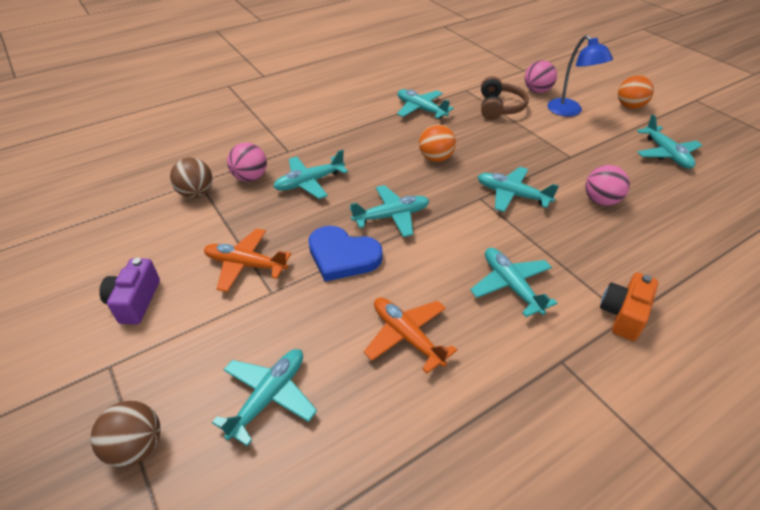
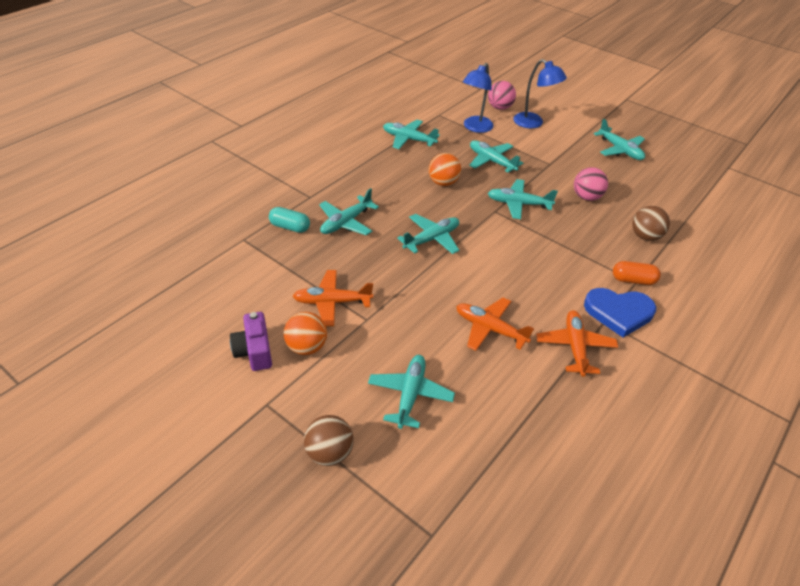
camera: 20 degrees left, 0 degrees up
brown ball [170,158,213,198] -> brown ball moved to [632,206,670,241]
pink ball [227,143,267,182] -> turquoise capsule [269,207,310,233]
blue heart [309,226,383,282] -> blue heart moved to [584,288,656,338]
turquoise plane [470,248,557,317] -> turquoise plane moved to [469,140,523,173]
brown headphones [481,76,529,120] -> blue lamp [463,63,494,133]
orange camera [600,273,658,341] -> orange capsule [613,261,661,285]
orange ball [618,75,654,109] -> orange ball moved to [284,312,327,355]
none -> orange plane [536,310,618,377]

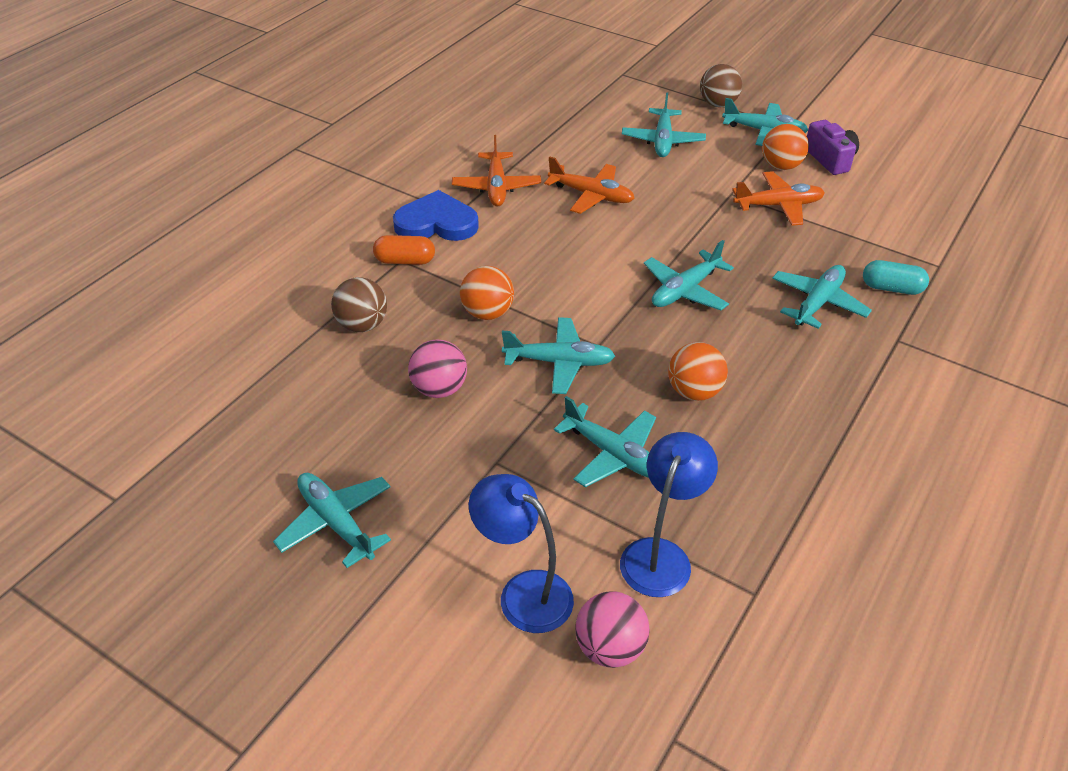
camera: 175 degrees right, 0 degrees up
turquoise plane [383,120,440,149] -> turquoise plane moved to [722,98,808,146]
none -> orange ball [460,266,514,320]

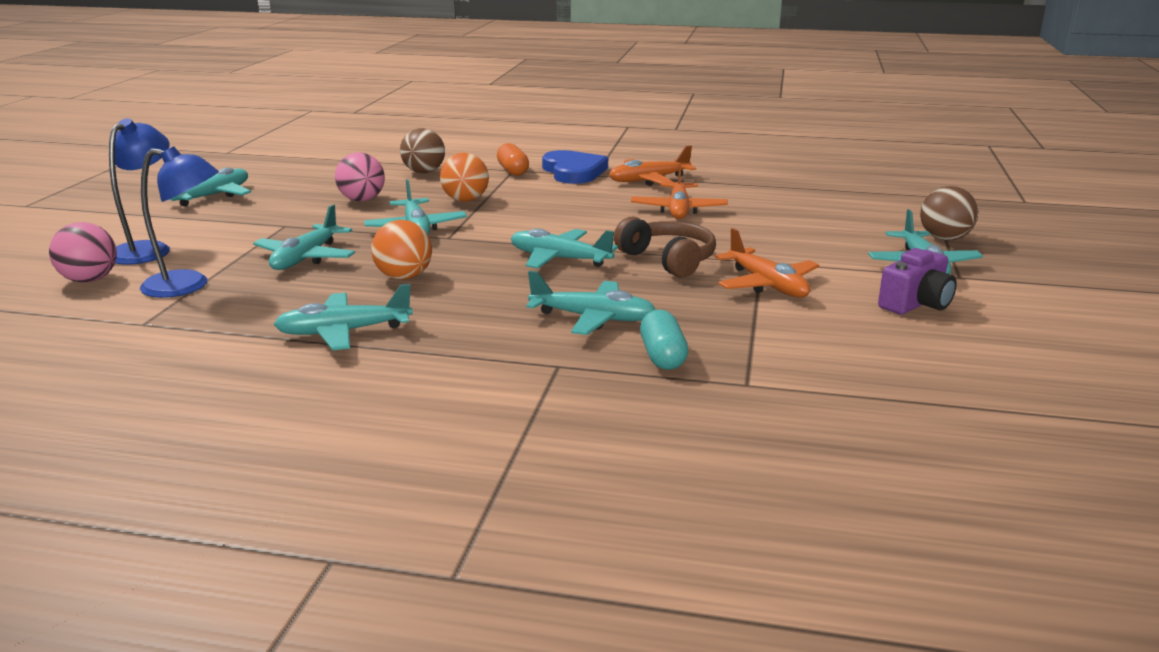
camera: 70 degrees right, 20 degrees down
turquoise plane [622,92,706,157] -> turquoise plane moved to [273,284,413,350]
orange ball [762,124,809,170] -> none
none -> brown headphones [614,216,716,278]

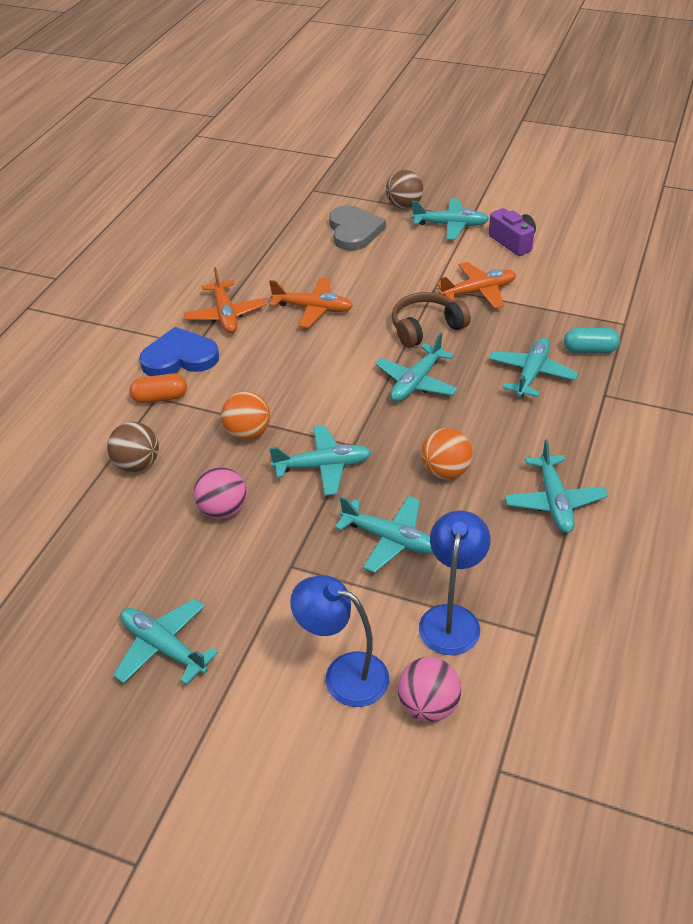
camera: 80 degrees left, 20 degrees up
none -> grey heart [329,205,386,251]

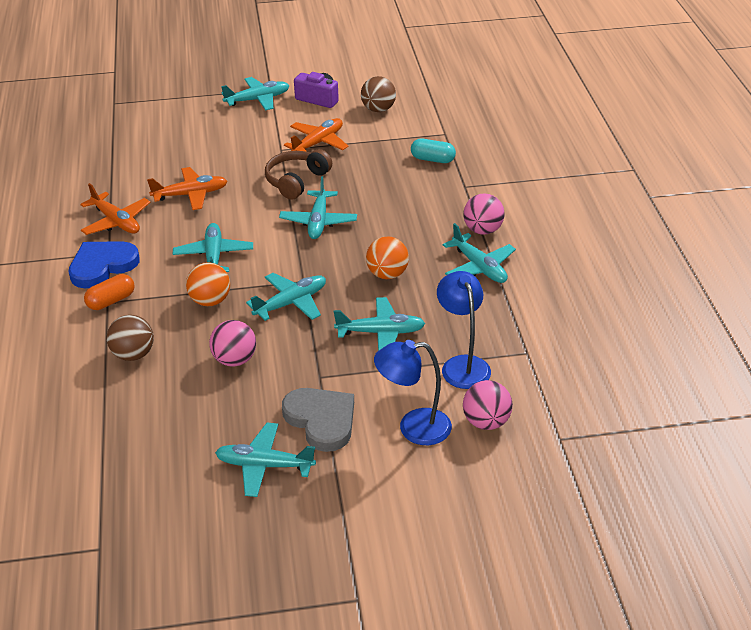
camera: 30 degrees left, 5 degrees down
grey heart [329,205,386,251] -> grey heart moved to [282,388,354,452]
brown ball [386,170,423,209] -> brown ball moved to [361,76,396,112]
turquoise plane [489,338,578,397] -> turquoise plane moved to [173,223,253,272]
turquoise capsule [564,328,620,353] -> turquoise capsule turned 45 degrees clockwise [411,139,456,163]
none -> pink ball [464,194,504,235]

